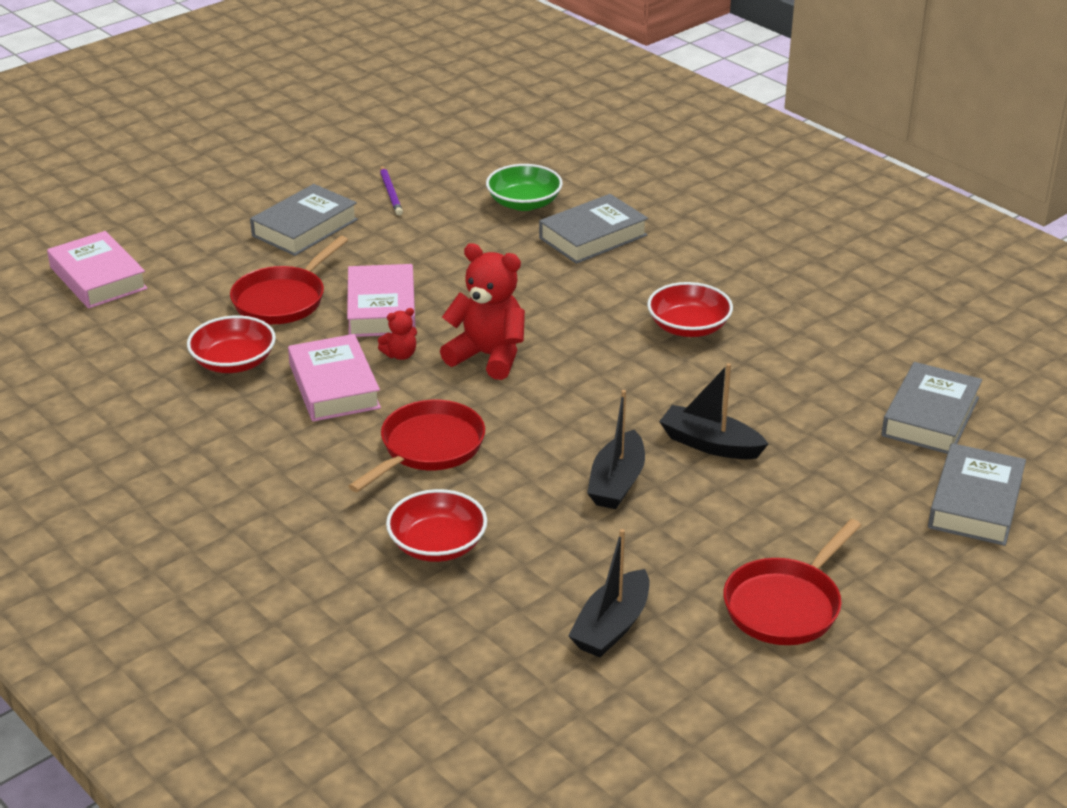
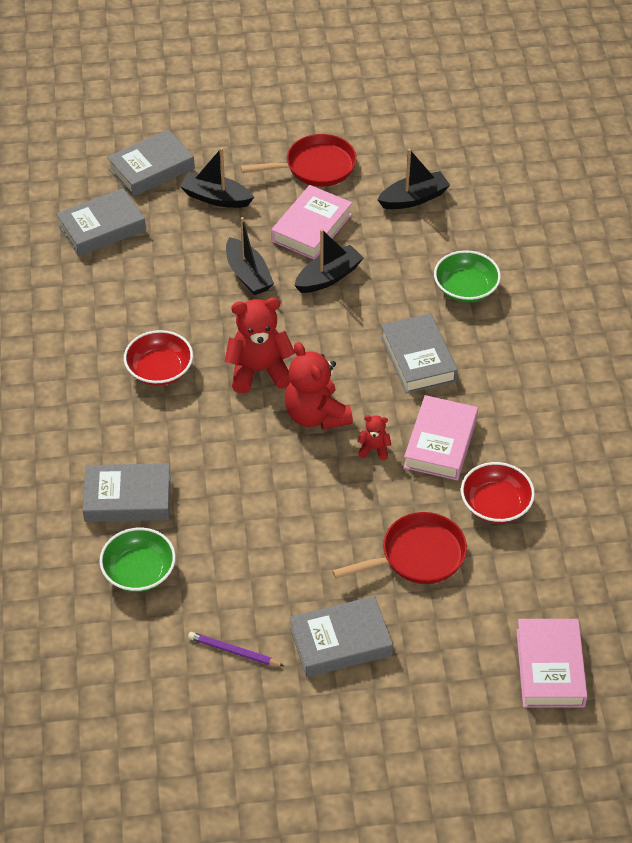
camera: 145 degrees left, 15 degrees up
pink book [347,264,415,337] -> pink book moved to [271,185,352,260]
red pan [348,400,485,492] -> grey book [381,313,458,394]
purple pencil [380,165,403,216] -> purple pencil turned 90 degrees counterclockwise [188,632,284,666]
red bowl [386,489,487,562] -> green bowl [434,250,501,303]
none -> black boat [180,148,254,208]
none -> red teddy bear [225,297,295,393]

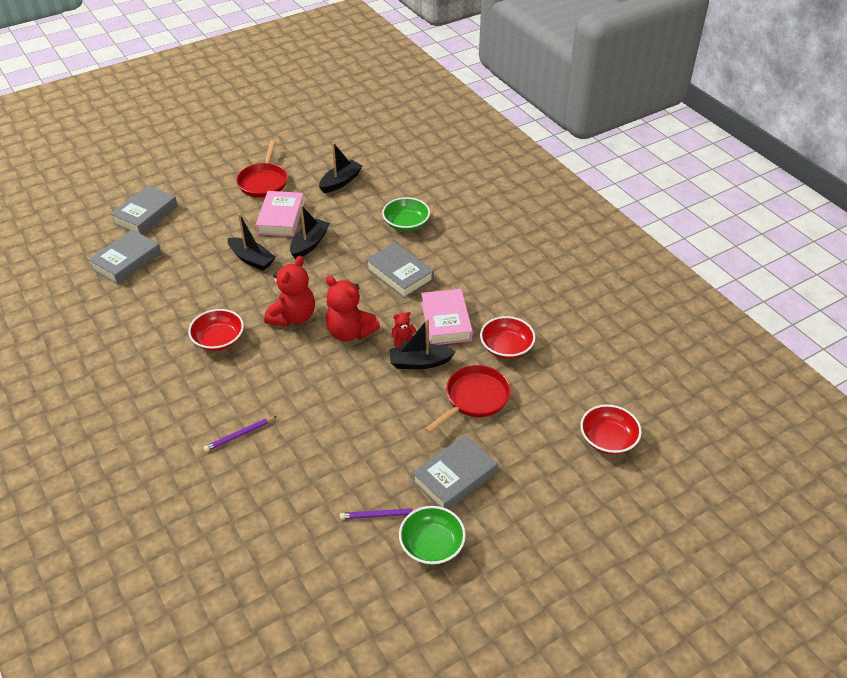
camera: 25 degrees left, 5 degrees down
grey book [83,463,171,522] -> purple pencil [204,416,277,452]
green bowl [99,527,176,592] -> green bowl moved to [399,506,466,565]
black boat [180,148,254,208] -> black boat moved to [389,319,456,369]
red teddy bear [225,297,295,393] -> red teddy bear turned 150 degrees clockwise [264,256,315,327]
red pan [241,134,357,187] -> red pan turned 135 degrees clockwise [236,140,288,198]
pink book [516,619,587,708] -> red bowl [580,405,642,454]

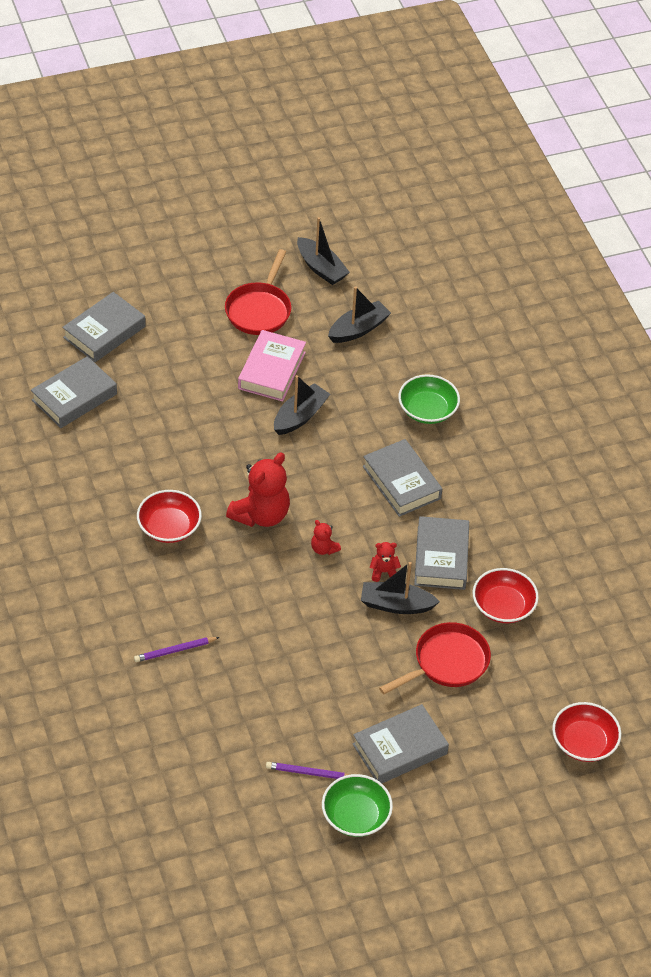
camera: 10 degrees right, 5 degrees up
black boat [228,214,276,271] -> black boat moved to [297,217,350,285]
red teddy bear [326,276,380,341] -> red teddy bear [311,520,341,555], size x0.47
pink book [421,289,473,345] -> grey book [414,516,469,590]

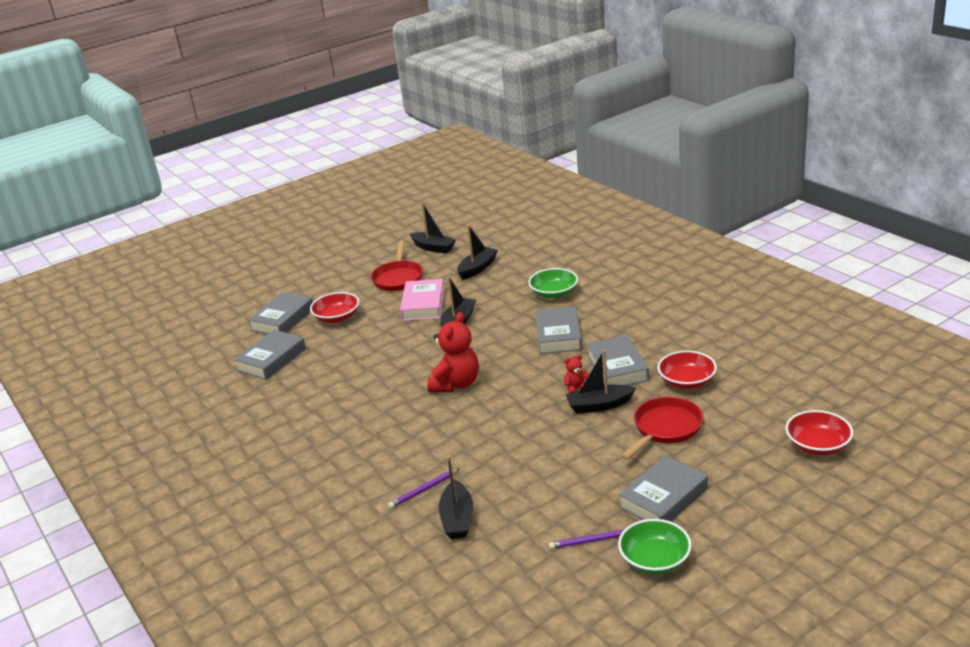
camera: 10 degrees left, 20 degrees down
red bowl [137,490,202,543] -> red bowl moved to [310,292,359,323]
red teddy bear [311,520,341,555] -> none
grey book [363,439,442,517] -> grey book turned 45 degrees clockwise [535,306,582,354]
none -> black boat [438,455,473,539]

